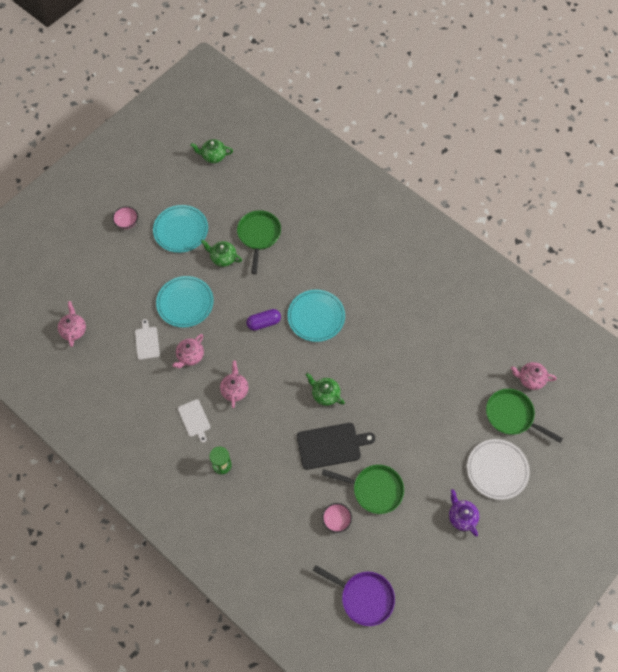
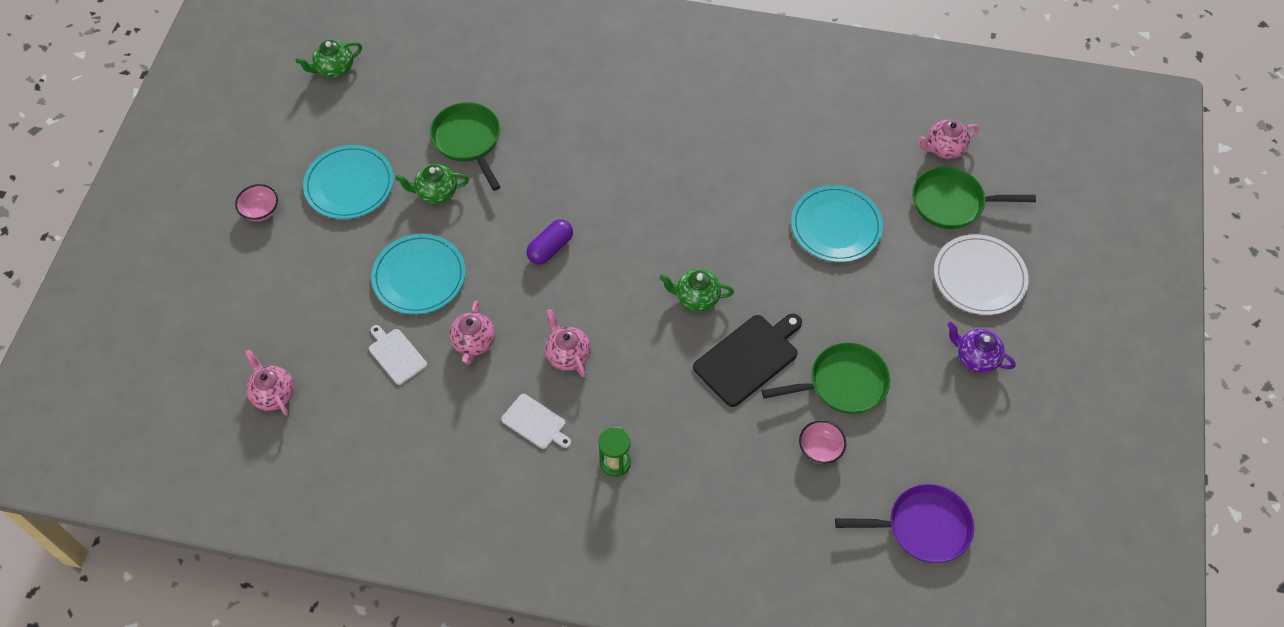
camera: 30 degrees left, 5 degrees down
turquoise plate [288,289,345,342] -> turquoise plate moved to [791,185,883,262]

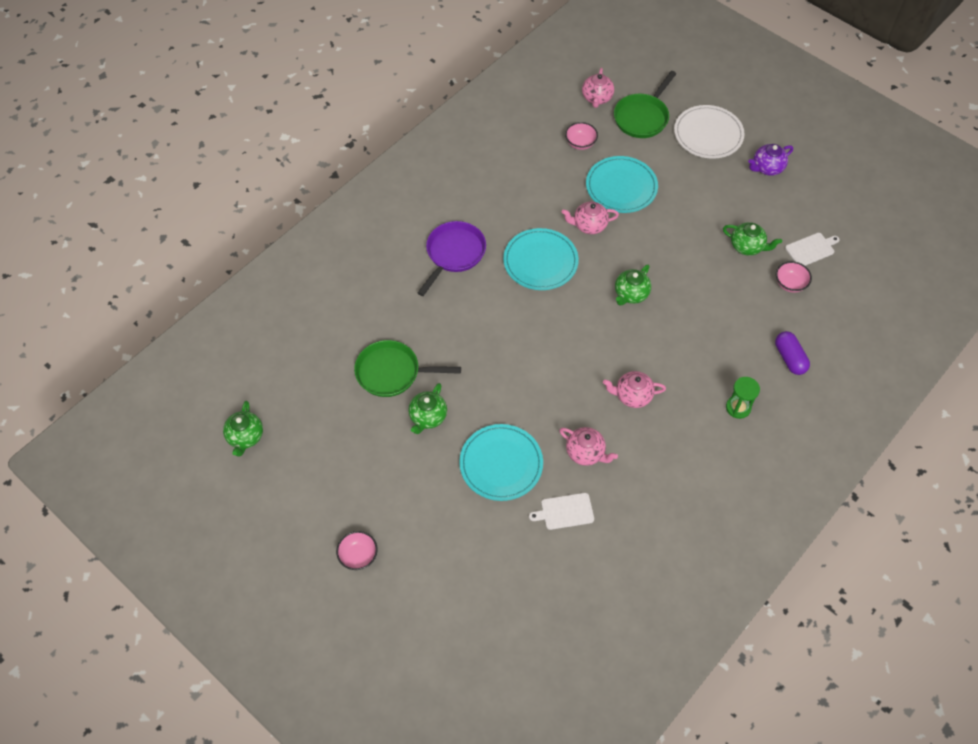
camera: 60 degrees left, 0 degrees up
pink teapot [245,349,294,416] -> pink teapot moved to [562,202,619,234]
turquoise plate [303,145,394,219] -> turquoise plate moved to [503,228,579,290]
white cutting board [501,394,571,449] -> white cutting board moved to [785,233,840,266]
purple capsule [527,219,573,265] -> purple capsule moved to [775,331,810,375]
black cutting board [693,313,802,407] -> none
green pan [762,342,890,414] -> green teapot [723,222,782,256]
purple pan [835,484,974,563] -> purple pan moved to [418,221,486,296]
none -> pink bowl [565,122,598,150]

